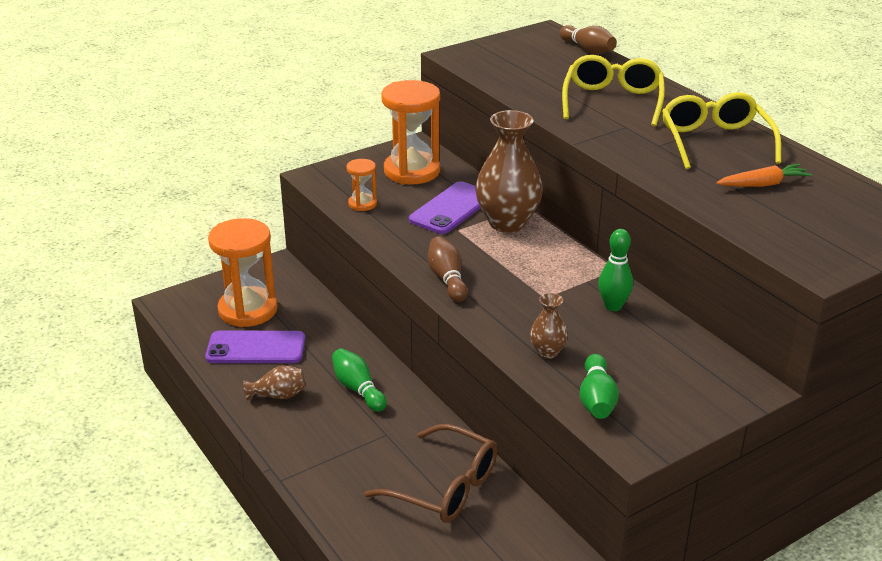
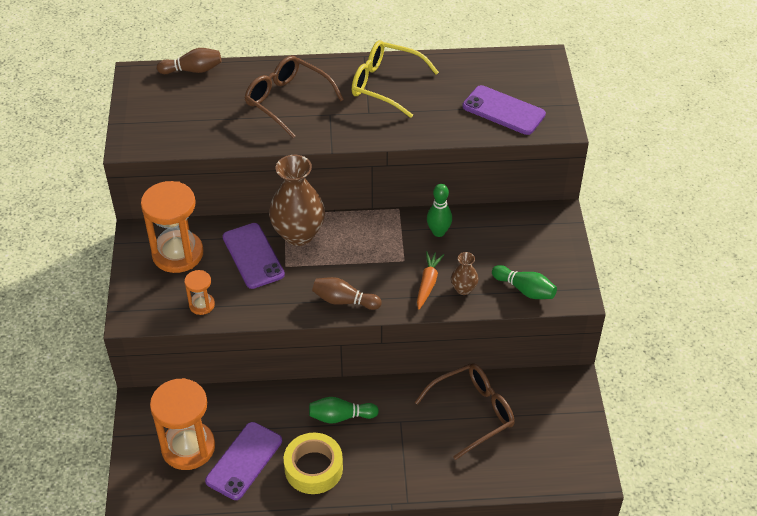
camera: 60 degrees left, 15 degrees up
brown vase [243,365,306,400] -> yellow tape [284,433,343,494]
yellow glasses [562,55,665,126] -> brown glasses [245,56,344,138]
orange carrot [716,164,812,187] -> orange carrot moved to [417,251,444,310]
none -> purple phone [462,85,546,135]

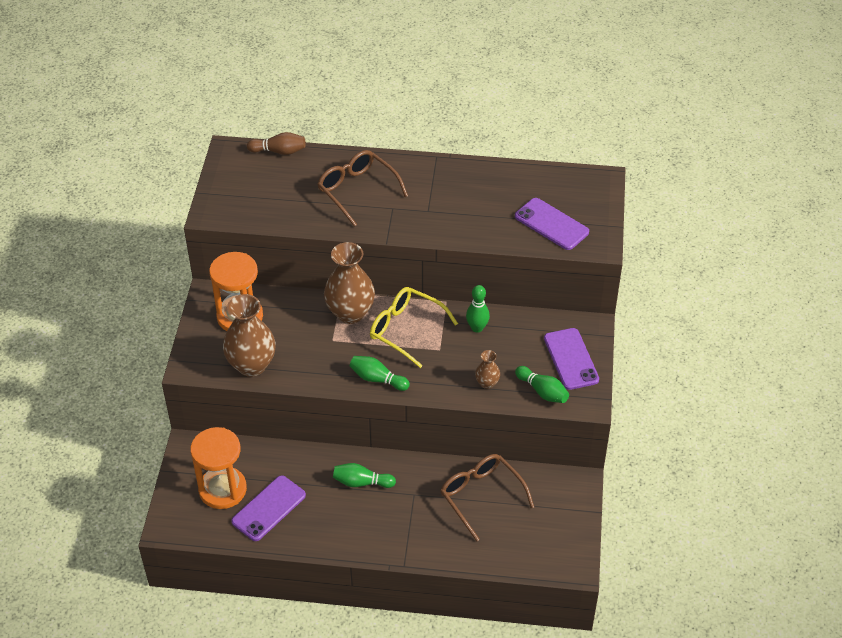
camera: 10 degrees right, 0 degrees up
orange hourglass [184,270,215,315] -> brown vase [223,294,276,377]
purple phone [223,223,285,289] -> purple phone moved to [544,328,599,390]
yellow tape [284,433,343,494] -> none
brown bowling pin [312,277,382,310] -> green bowling pin [350,356,410,391]
yellow glasses [352,40,439,118] -> yellow glasses moved to [370,287,458,368]
brown glasses [415,363,515,460] -> brown glasses turned 105 degrees counterclockwise [440,454,534,541]
orange carrot [417,251,444,310] -> none

